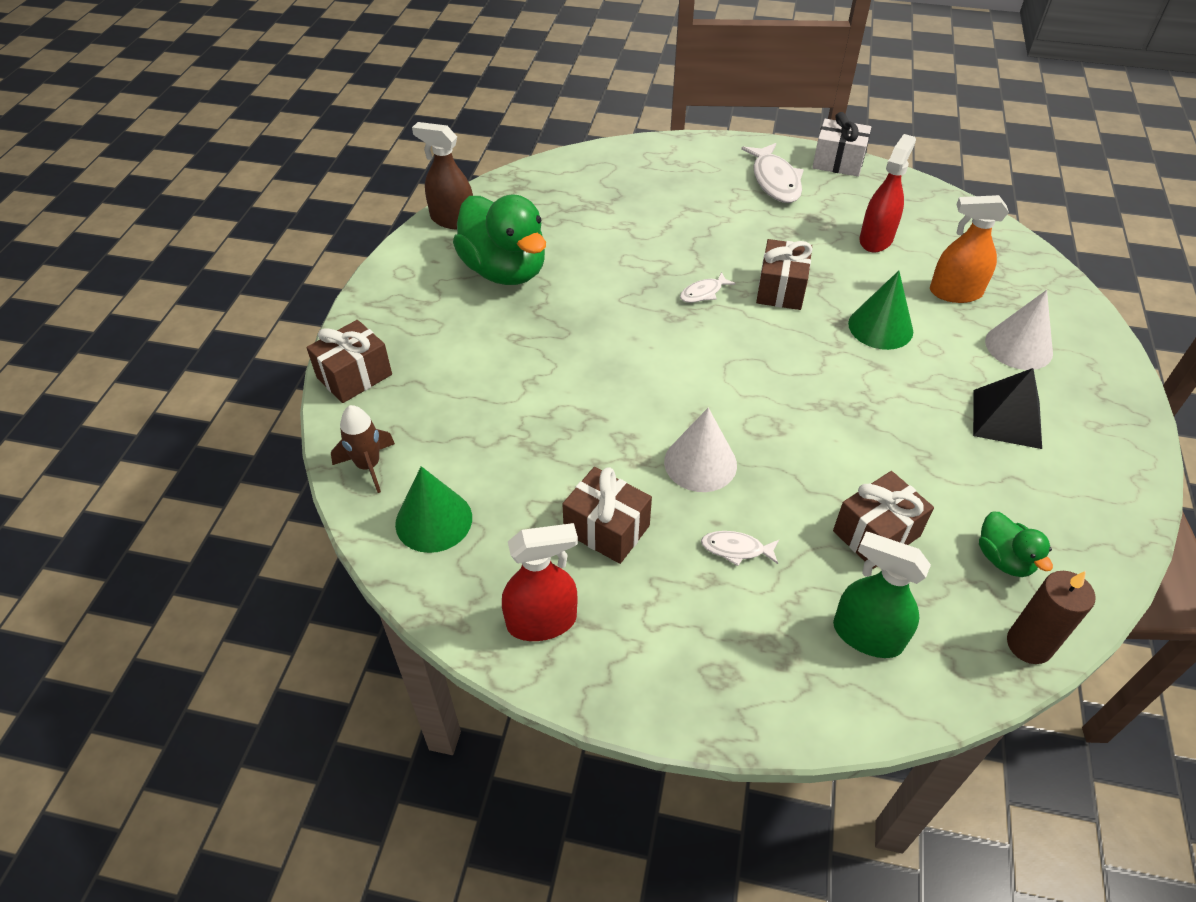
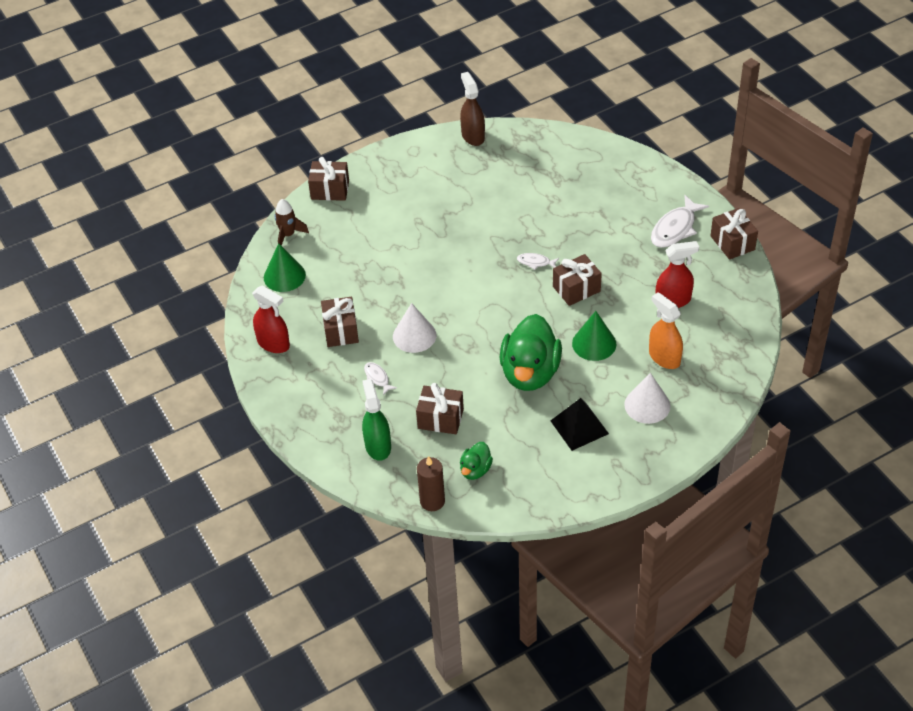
camera: 50 degrees right, 0 degrees up
green duck [453,194,546,285] -> green duck moved to [500,314,562,391]
white gift [812,112,871,177] -> brown gift [710,208,758,260]

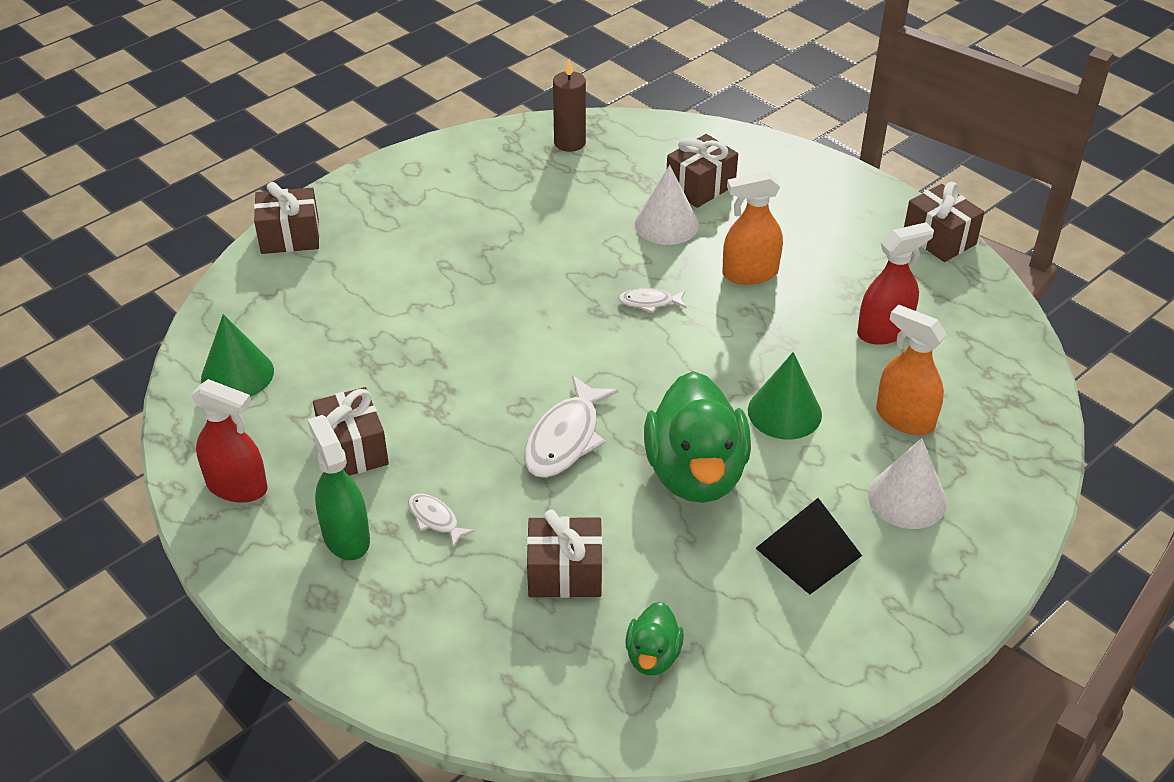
camera: 15 degrees left, 5 degrees down
brown rocket [275,199,309,246] -> none
green spray bottle [362,379,391,461] -> green spray bottle moved to [308,415,370,560]
white cone [393,303,436,353] -> white cone moved to [635,165,699,245]
brown candle [417,456,445,511] -> brown candle moved to [553,59,586,152]
brown spray bottle [460,72,485,146] -> none
brown gift [553,254,602,306] -> brown gift moved to [667,134,738,208]
white fish [651,195,709,248] -> white fish moved to [524,375,619,478]
none -> orange spray bottle [722,171,783,285]

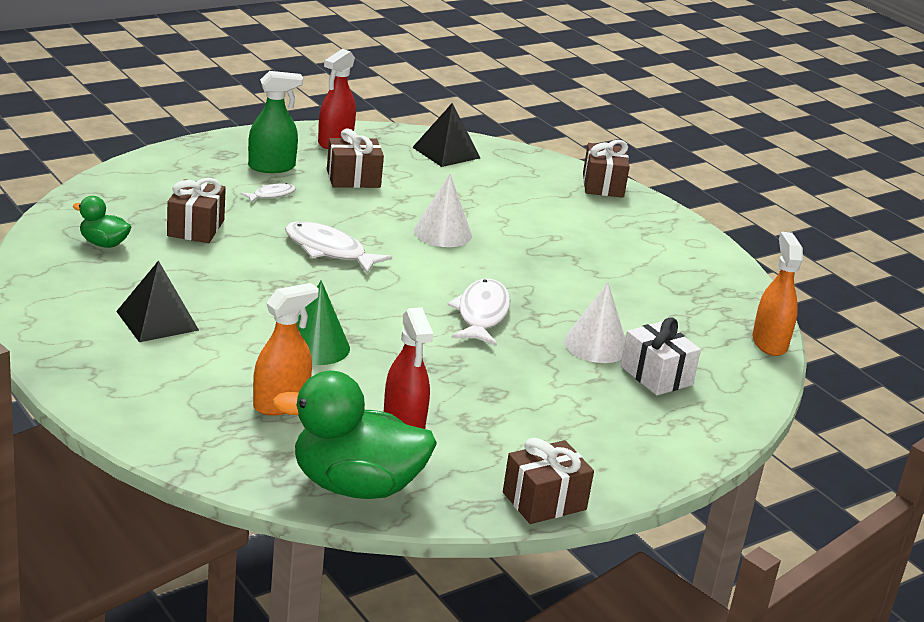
camera: 95 degrees right, 15 degrees down
green cone [201,314,274,397] -> black pyramid [412,103,480,167]
brown candle [553,59,586,152] -> none
white fish [618,288,687,313] -> white fish [447,279,510,346], size x1.91
green duck [644,371,751,503] -> green duck moved to [272,371,437,499]
brown gift [667,134,738,208] -> white gift [620,317,701,395]
orange spray bottle [722,171,783,285] -> orange spray bottle moved to [752,232,803,356]
white cone [868,438,947,529] -> white cone moved to [414,174,472,247]

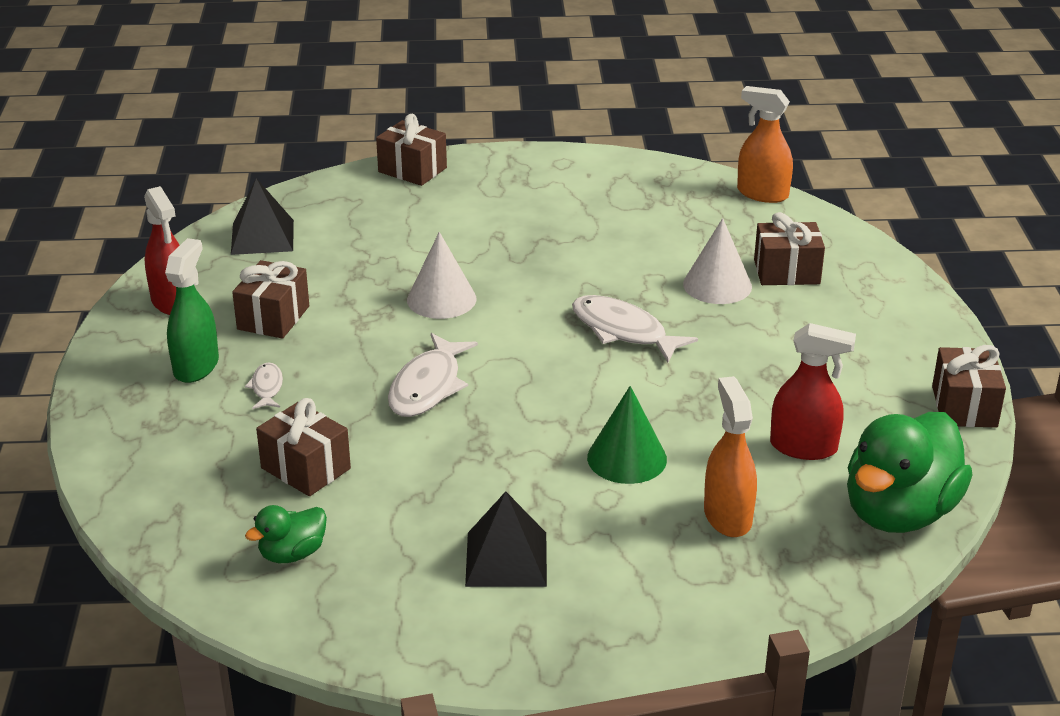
camera: 55 degrees left, 5 degrees up
white fish [285,221,392,274] -> white fish turned 45 degrees counterclockwise [388,333,478,417]
white gift [620,317,701,395] -> brown gift [754,212,825,285]

